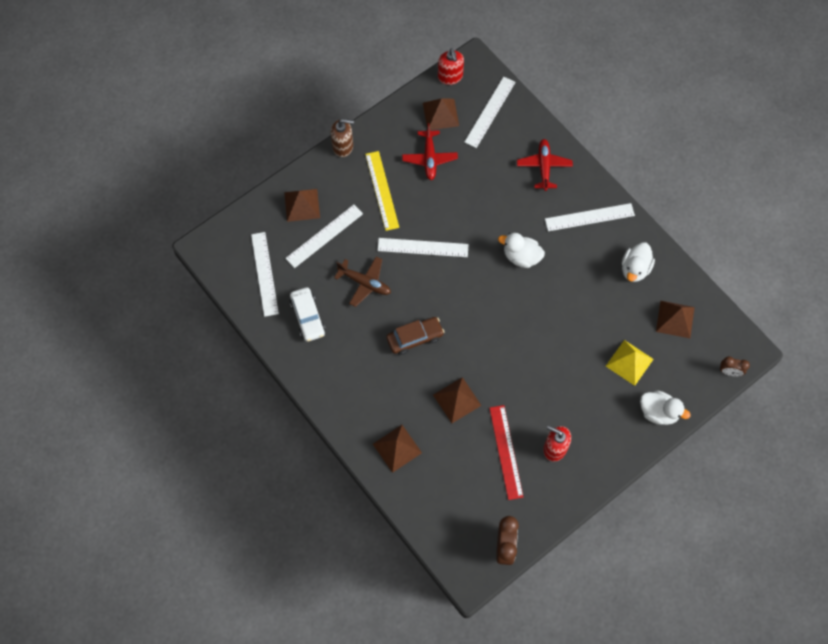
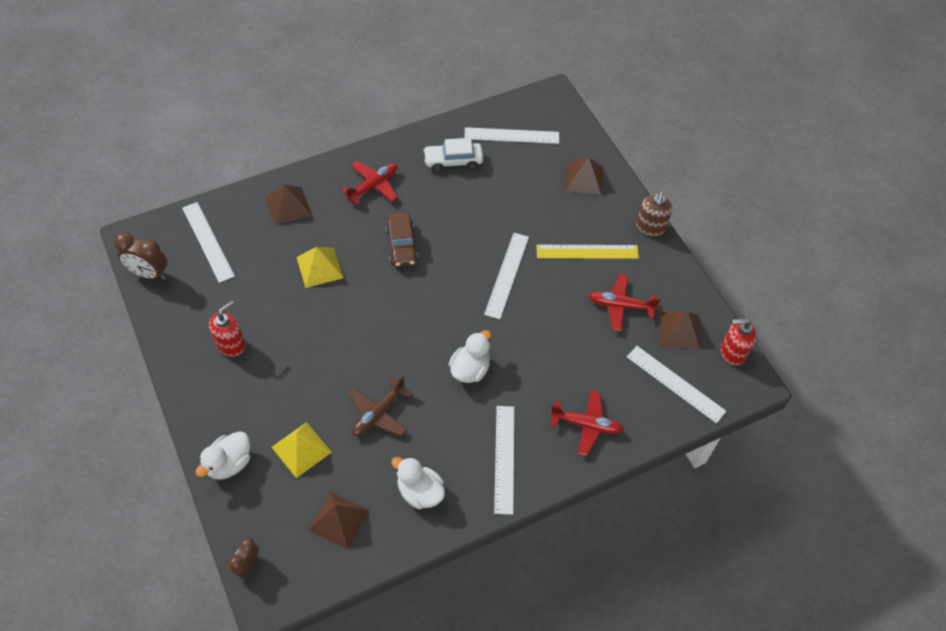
camera: 100 degrees right, 10 degrees down
white ruler [285,205,363,268] -> white ruler moved to [182,202,235,283]
brown plane [334,256,391,307] -> brown plane moved to [348,376,412,436]
brown pyramid [433,377,482,423] -> yellow pyramid [296,247,344,288]
red ruler [489,405,523,500] -> none
none -> red plane [341,161,398,205]

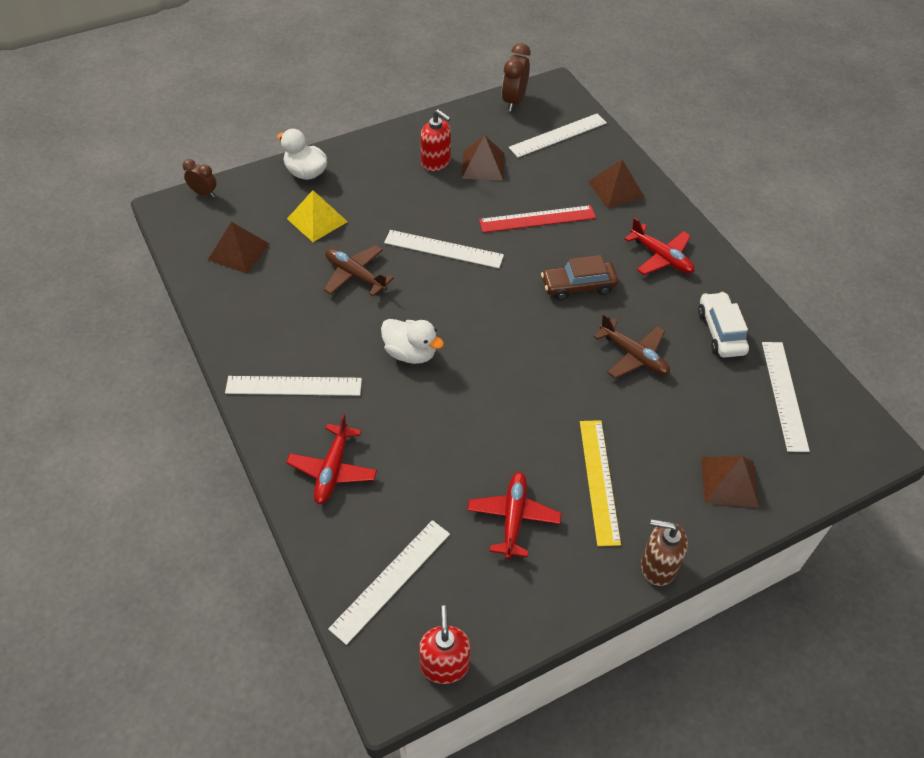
camera: 90 degrees right, 5 degrees down
yellow pyramid [296,247,344,288] -> red ruler [479,205,596,233]
white duck [391,457,445,509] -> none
white ruler [484,233,529,319] -> white ruler moved to [384,230,504,268]
brown pyramid [660,311,700,349] -> brown pyramid moved to [462,135,504,181]
none -> brown plane [593,314,670,379]

